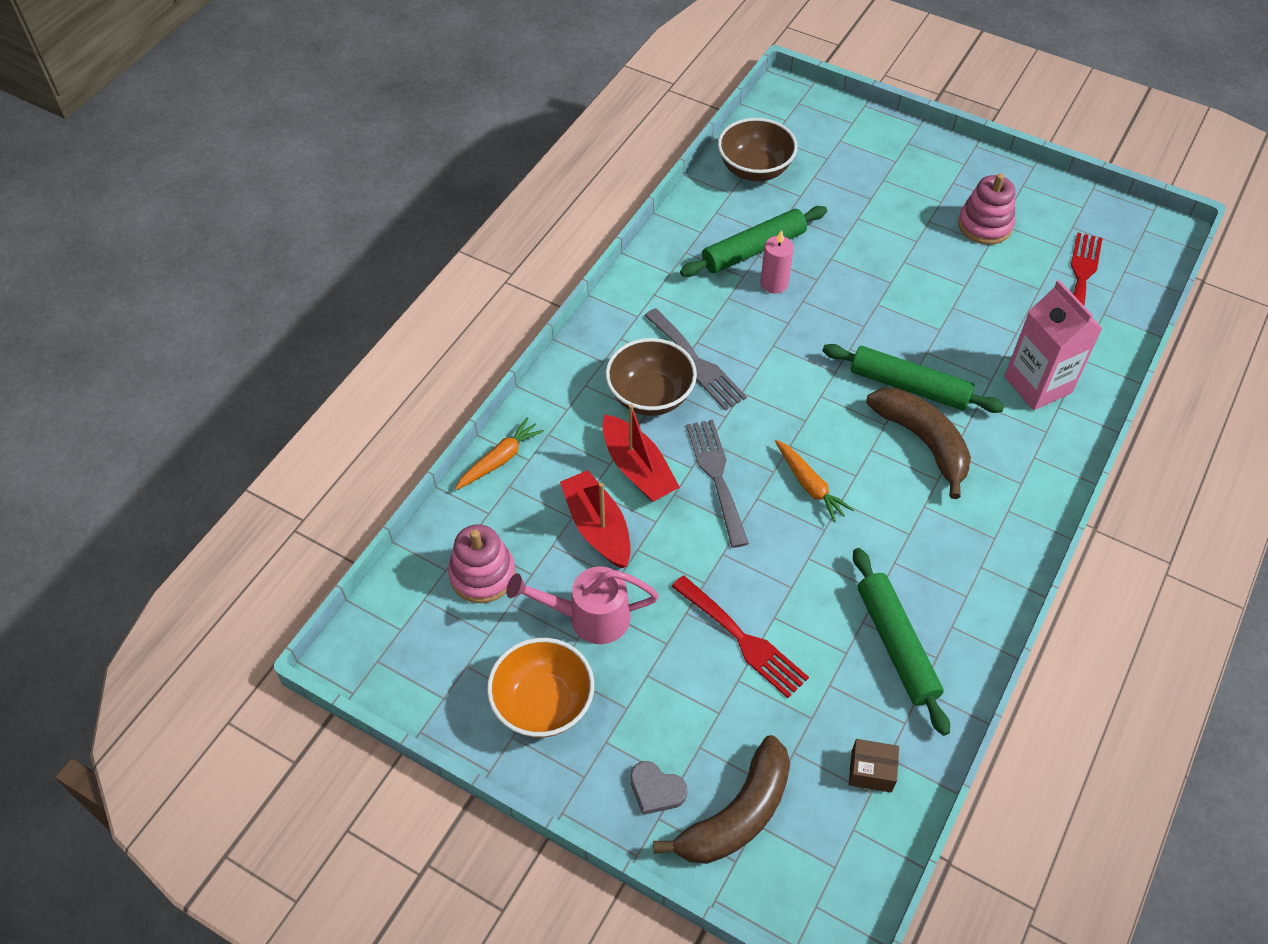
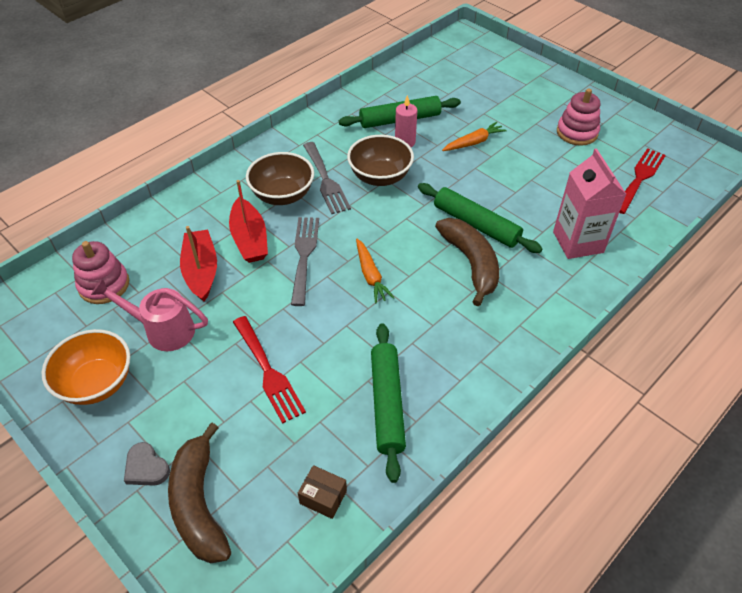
camera: 15 degrees right, 5 degrees down
orange carrot [455,417,544,490] -> orange carrot moved to [442,122,507,151]
brown banana [653,735,790,864] -> brown banana turned 105 degrees clockwise [168,422,231,563]
brown bowl [718,118,797,181] -> brown bowl moved to [347,135,414,186]

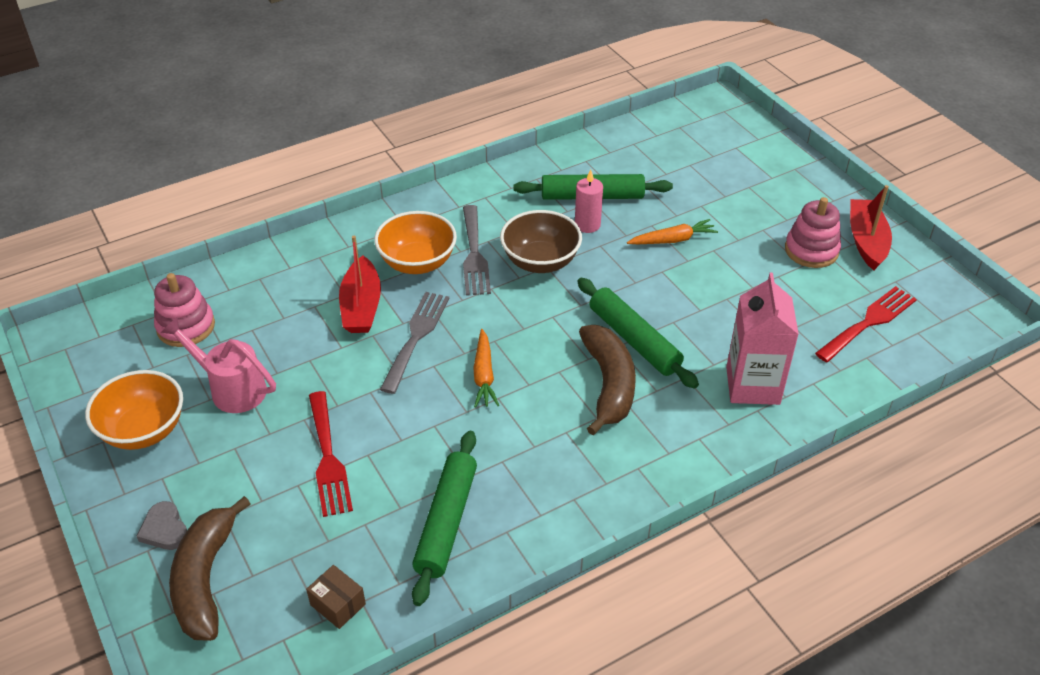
camera: 15 degrees right, 5 degrees down
red boat [180,226,217,302] -> red boat moved to [850,185,892,270]
brown bowl [246,152,314,205] -> orange bowl [374,211,457,274]

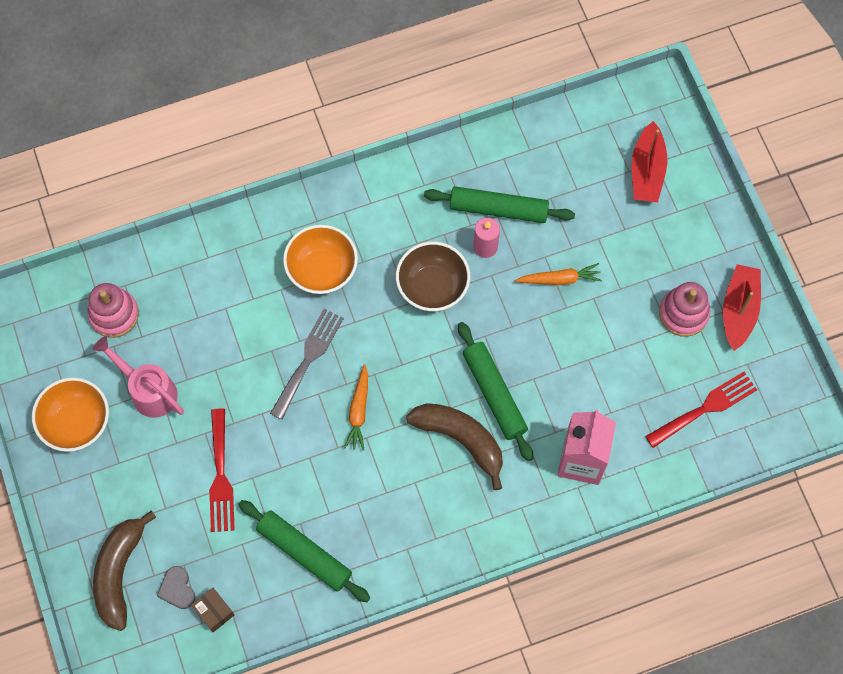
camera: 10 degrees right, 25 degrees up
grey heart [136,501,187,550] -> grey heart moved to [157,566,195,609]
red boat [339,236,381,333] -> red boat moved to [632,121,667,203]
green rolling pin [412,431,477,606] -> green rolling pin turned 75 degrees counterclockwise [238,500,370,602]
grey fork [463,205,491,296] -> none
brown banana [579,325,636,435] -> brown banana turned 60 degrees counterclockwise [406,403,503,490]

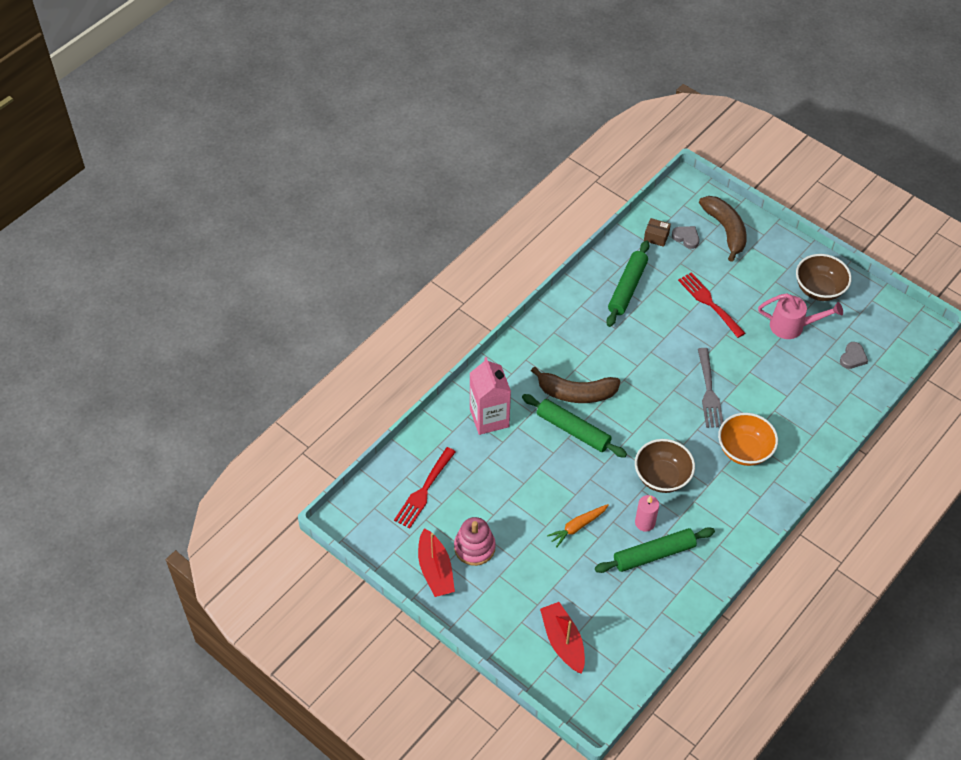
camera: 150 degrees right, 15 degrees down
orange bowl [32,377,109,452] -> brown bowl [796,254,852,301]
pink stacking toy [87,283,139,338] -> grey heart [840,342,868,369]
green rolling pin [238,500,370,602] -> green rolling pin turned 75 degrees counterclockwise [606,240,650,327]
orange carrot [344,364,368,451] -> none

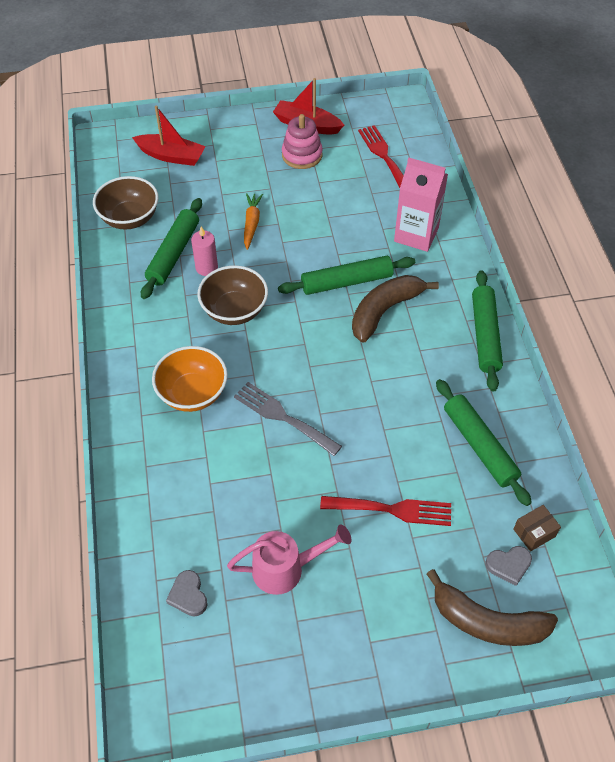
camera: 130 degrees right, 0 degrees up
pink watering can [758,293,843,339] -> pink watering can turned 150 degrees counterclockwise [227,524,351,595]
brown bowl [796,254,852,301] -> brown bowl moved to [93,176,158,230]
none -> green rolling pin [472,270,503,392]

